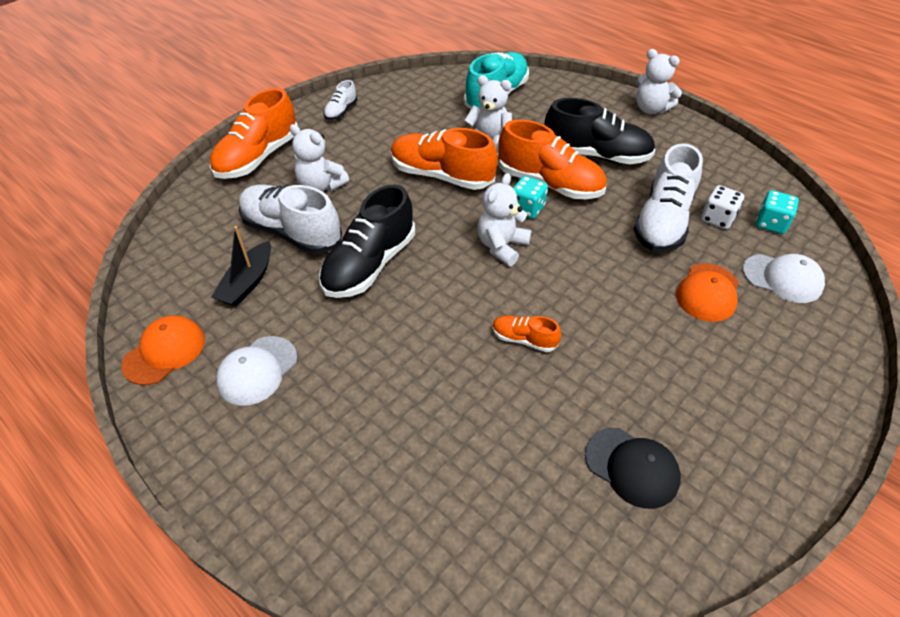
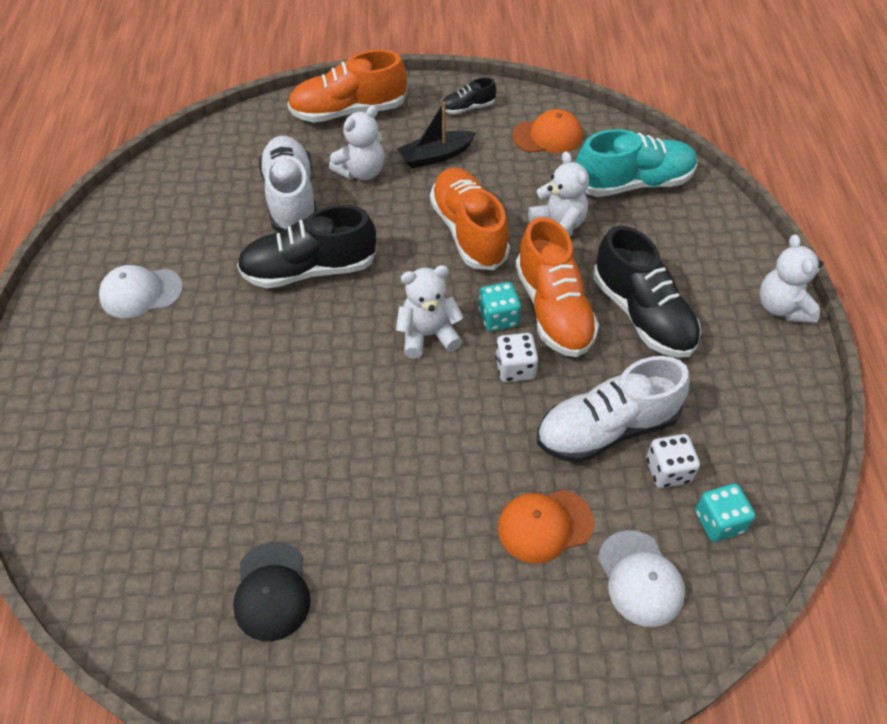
camera: 45 degrees right, 5 degrees up
orange cap [121,316,205,385] -> orange cap moved to [512,109,583,153]
black boat [211,226,271,307] -> black boat moved to [397,102,476,168]
white teddy bear [290,124,349,192] -> white teddy bear turned 120 degrees counterclockwise [329,105,385,180]
white shoe [323,80,357,120] -> black shoe [441,78,496,114]
orange shoe [492,315,561,352] -> none
none -> white dice [495,333,538,382]

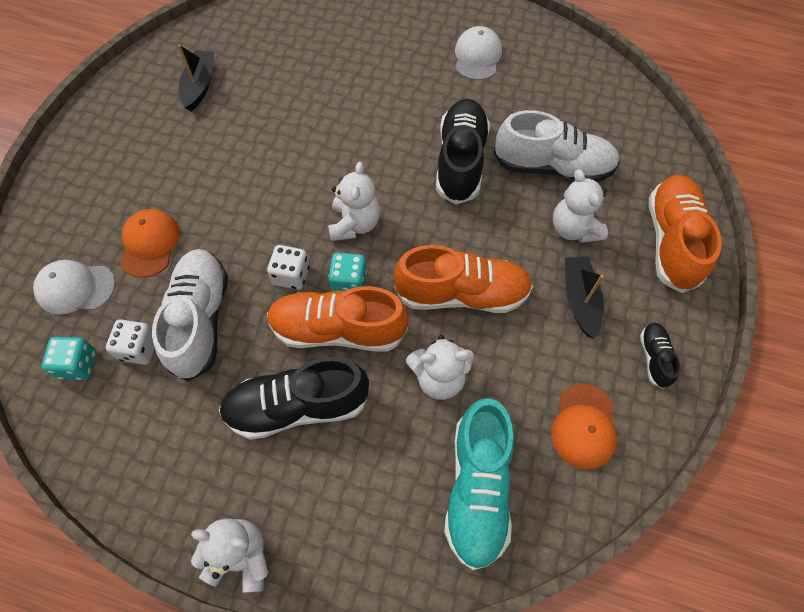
camera: 110 degrees right, 10 degrees up
black cap [233,542,311,641] -> black boat [178,44,215,111]

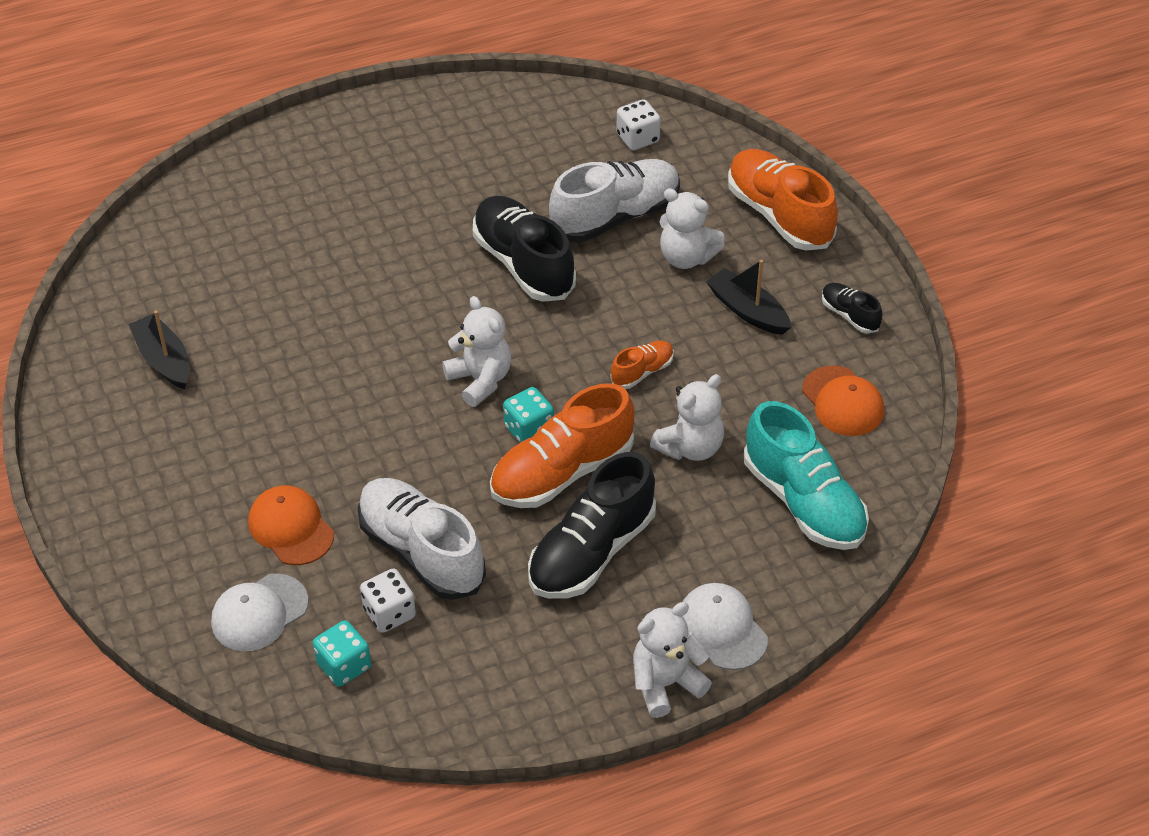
camera: 40 degrees left, 15 degrees down
white dice [267,245,310,290] -> white dice moved to [616,99,661,150]
orange shoe [393,245,533,313] -> orange shoe [611,340,674,389], size x0.49
white cap [455,26,502,80] -> white cap moved to [683,583,768,670]

